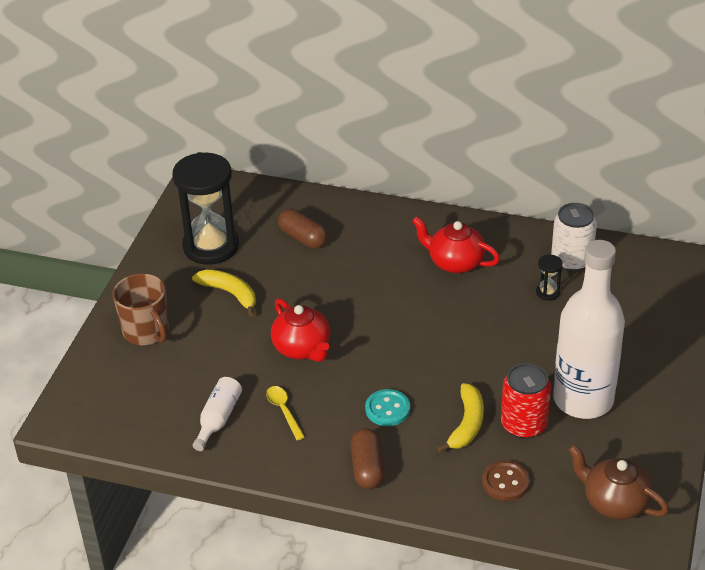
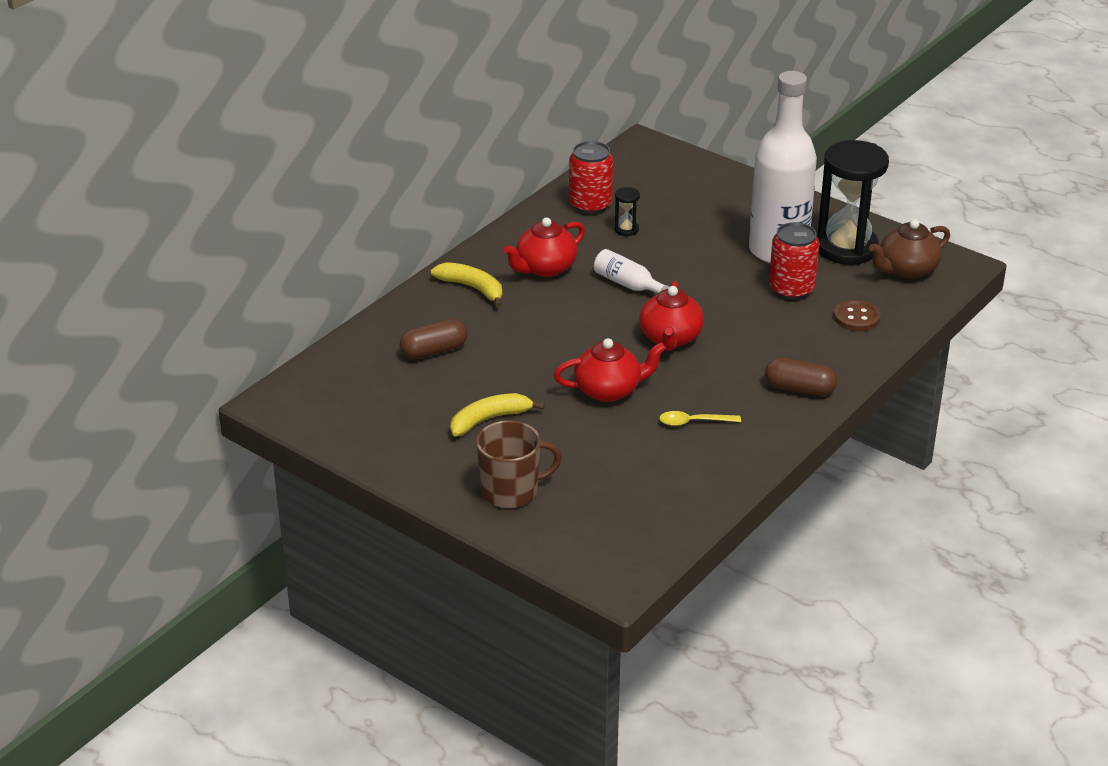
camera: 70 degrees left, 5 degrees down
black hourglass [172,152,239,265] -> black hourglass moved to [817,140,889,265]
white bottle [193,377,242,451] -> white bottle moved to [594,249,669,293]
turquoise button [365,389,410,426] -> none
yellow banana [437,383,484,452] -> yellow banana moved to [431,262,502,308]
white can [551,203,597,271] -> red can [569,141,613,214]
none -> red teapot [639,281,704,351]

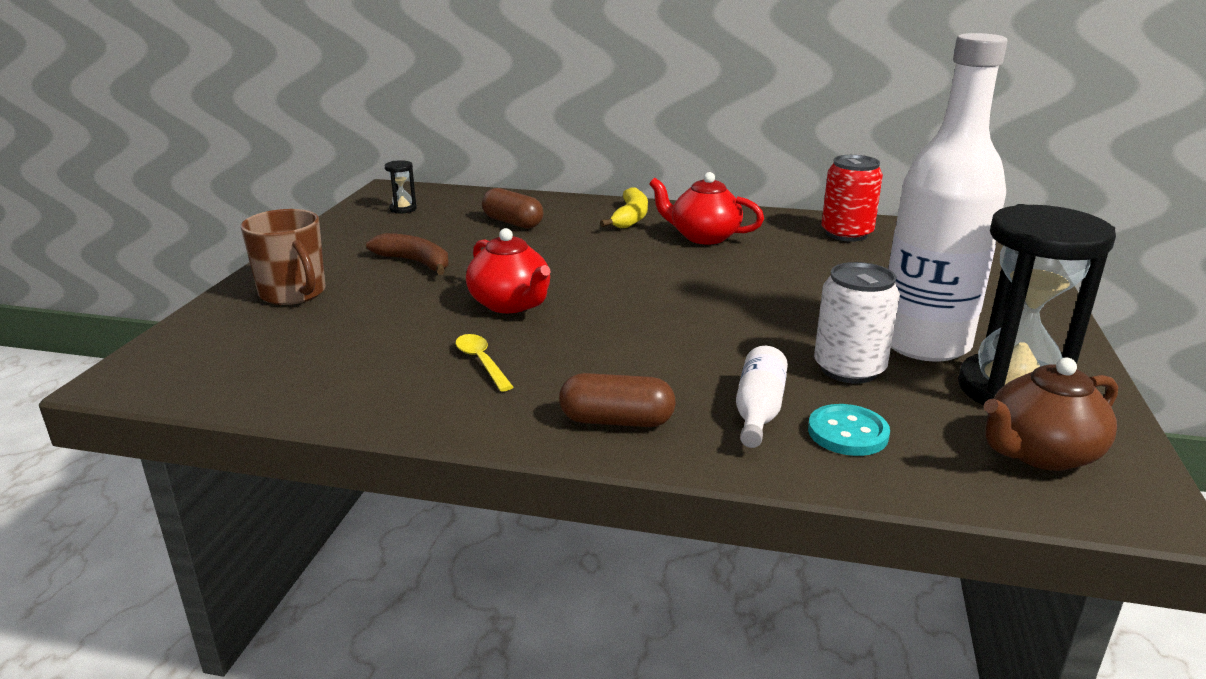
camera: 65 degrees right, 10 degrees down
yellow banana [450,393,545,436] -> brown banana [366,233,449,275]
white bottle [594,249,669,293] -> white bottle moved to [736,346,788,448]
black hourglass [614,187,640,236] -> black hourglass moved to [384,160,417,213]
red teapot [639,281,704,351] -> none
brown capsule [765,358,837,396] -> brown capsule turned 75 degrees counterclockwise [559,373,676,427]
red can [769,222,819,300] -> white can [814,262,900,384]
brown button [834,300,881,331] -> turquoise button [808,404,890,456]
brown teapot [869,219,950,279] -> brown teapot turned 60 degrees counterclockwise [983,358,1118,471]

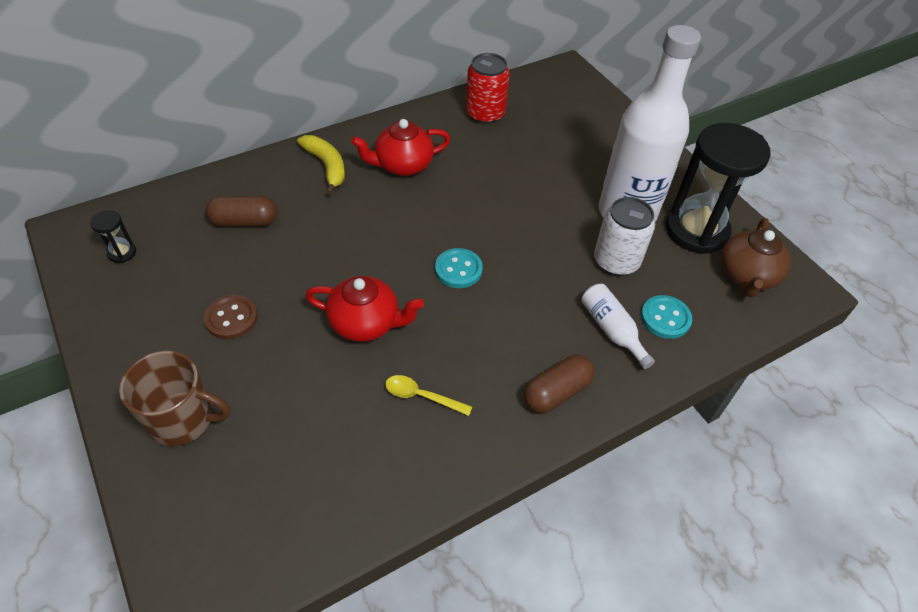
camera: 45 degrees left, 25 degrees up
brown banana [366,233,449,275] -> brown button [204,295,258,339]
none -> turquoise button [435,248,483,288]

